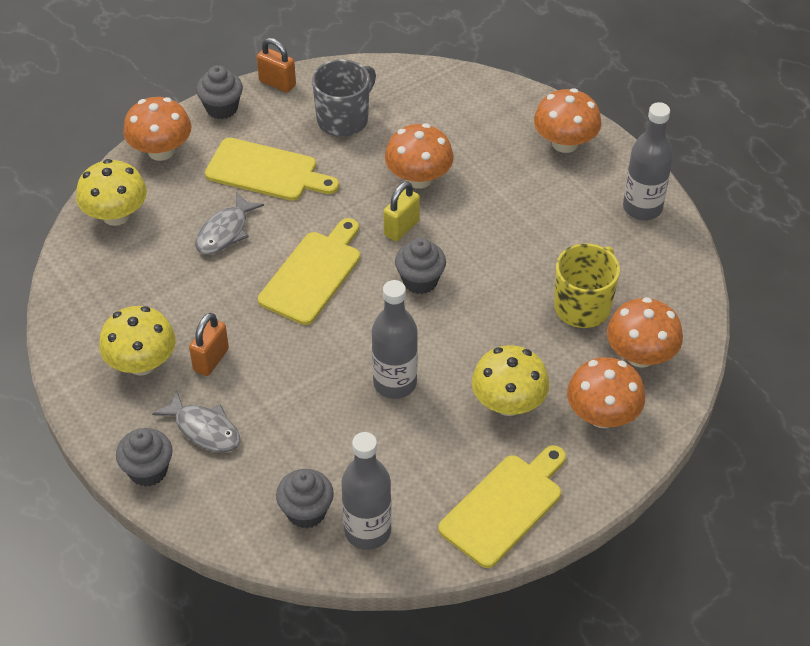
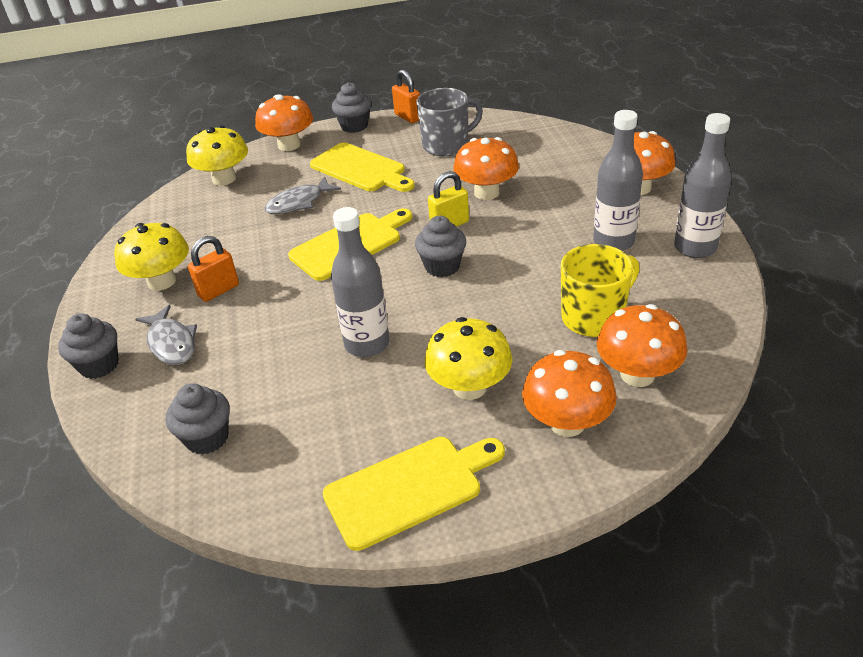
camera: 25 degrees right, 10 degrees down
grey bottle [341,432,392,550] -> grey bottle moved to [593,110,643,251]

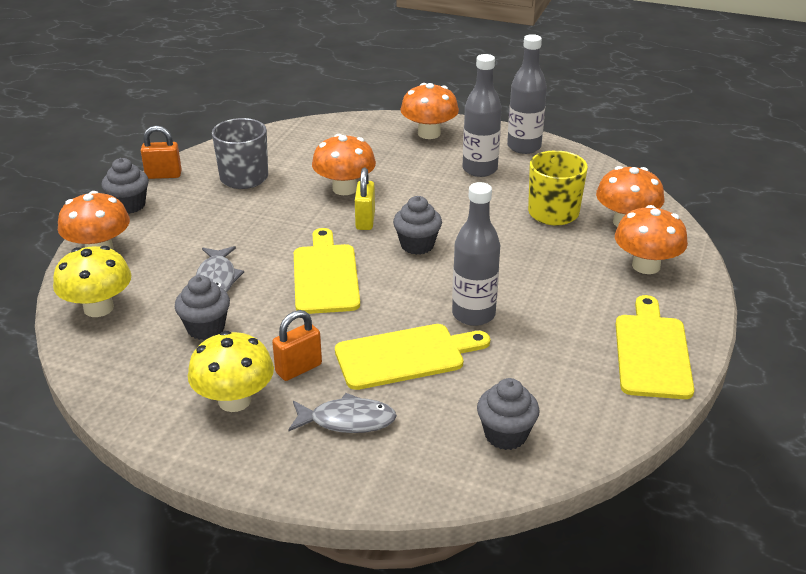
camera: 60 degrees left, 5 degrees down
grey cupcake [58,313,119,379] -> grey cupcake moved to [175,275,230,340]
orange padlock [188,236,239,302] -> orange padlock turned 60 degrees clockwise [272,310,322,381]
yellow cutting board [310,143,415,192] -> yellow cutting board moved to [335,324,490,390]
yellow mushroom [425,317,512,400] -> none

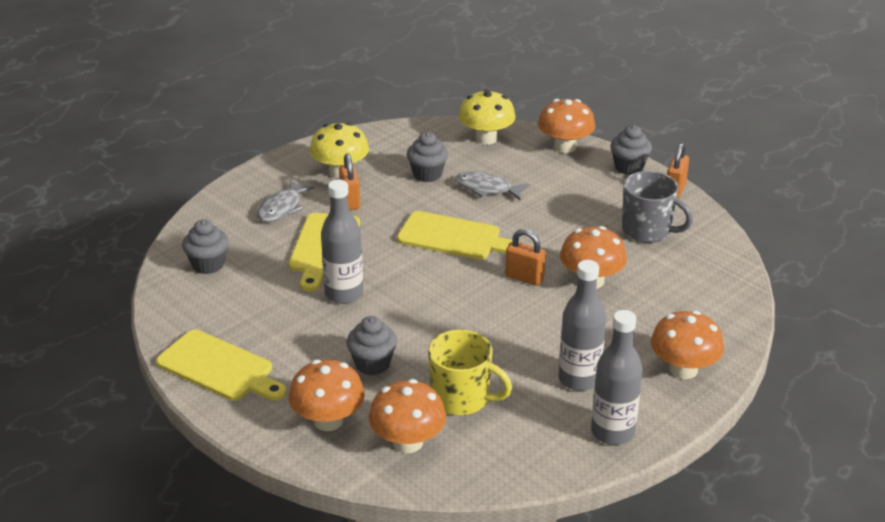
camera: 115 degrees right, 0 degrees up
yellow padlock [355,168,375,230] -> orange padlock [505,229,546,286]
grey cupcake [393,196,442,255] -> grey cupcake moved to [347,316,397,375]

